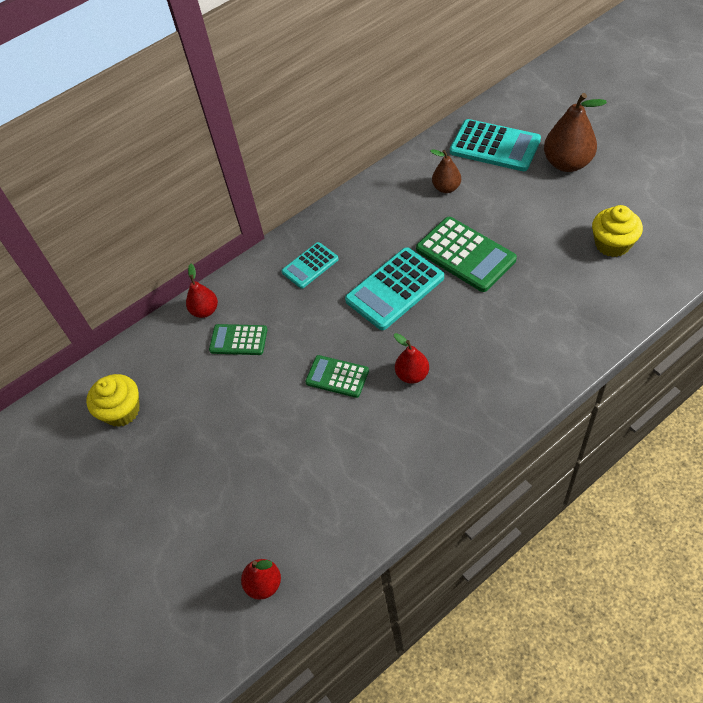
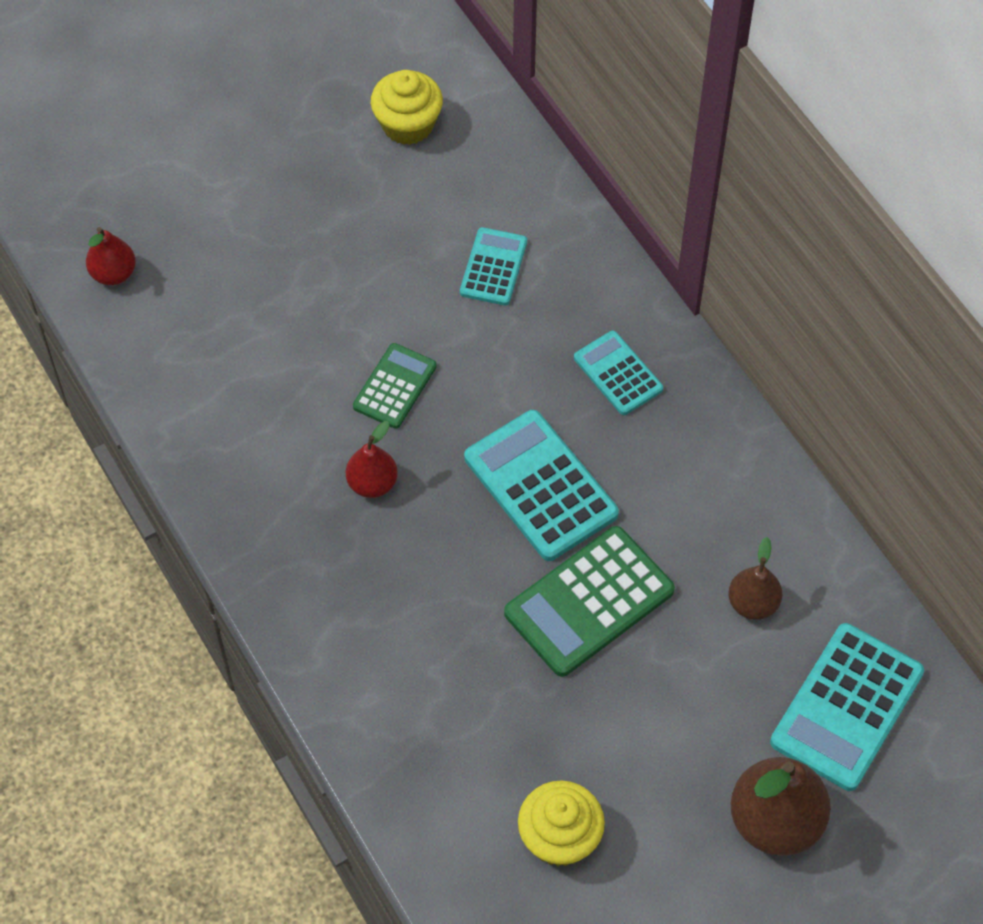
camera: 90 degrees right, 5 degrees up
red pear [186,264,218,318] -> none
green calculator [209,324,267,355] -> turquoise calculator [460,227,527,305]

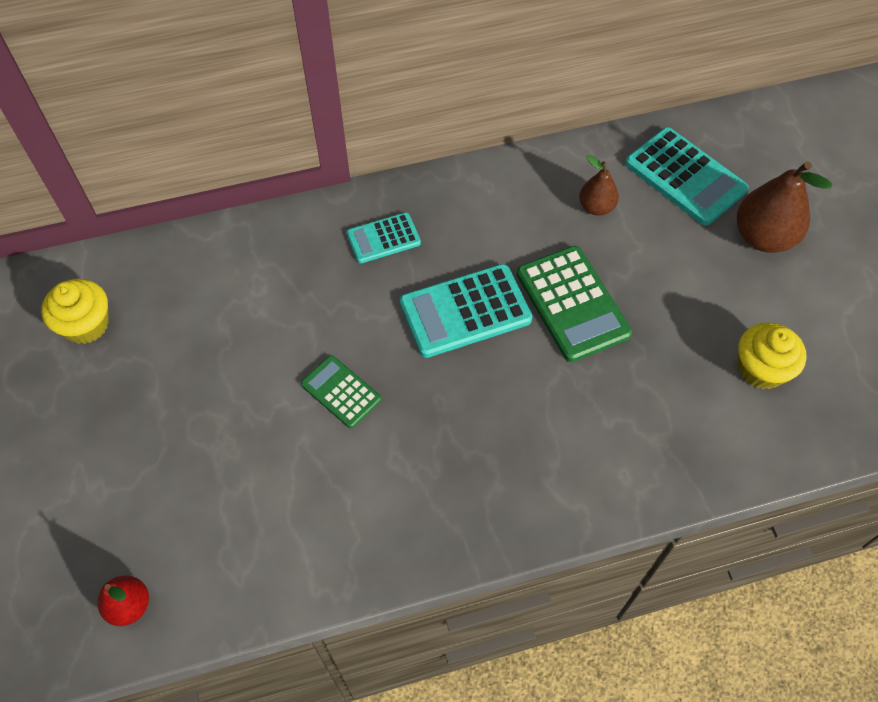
camera: 75 degrees left, 0 degrees up
red pear [346,421,398,498] -> none
turquoise calculator [460,227,527,305] -> none

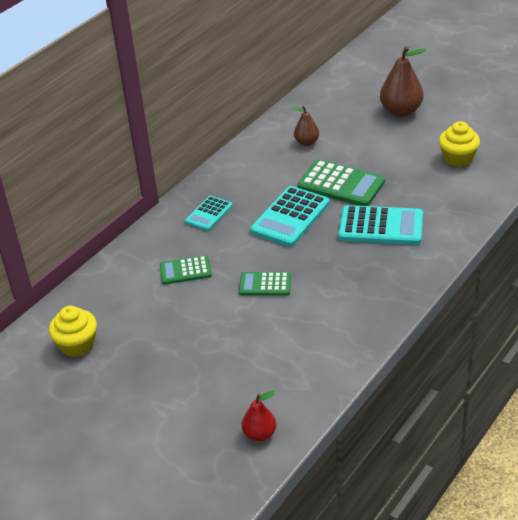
camera: 35 degrees left, 20 degrees down
turquoise calculator [625,127,749,225] -> turquoise calculator moved to [339,205,423,245]
none -> green calculator [160,255,212,284]

